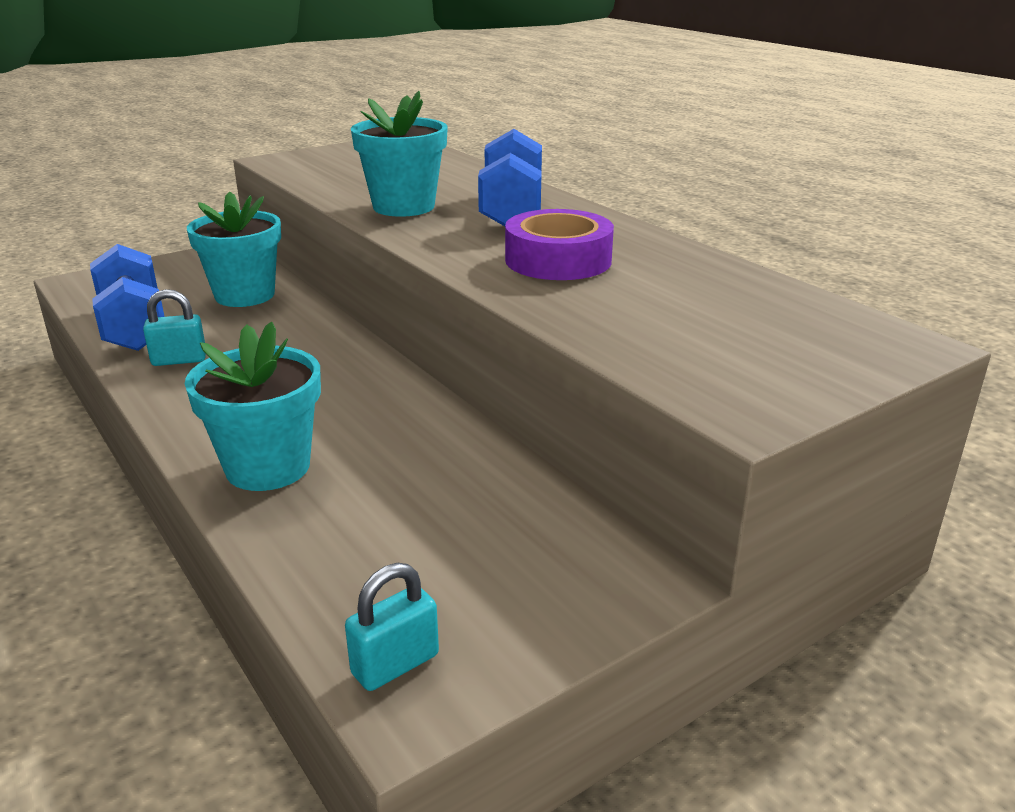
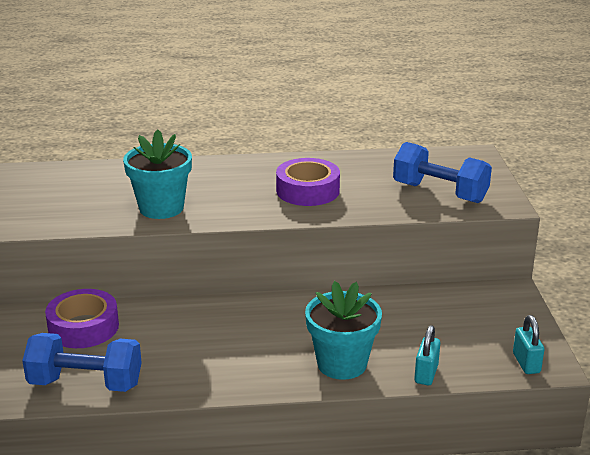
camera: 60 degrees left, 0 degrees up
turquoise padlock [143,289,206,366] -> turquoise padlock moved to [414,325,440,385]
turquoise flower pot [187,192,281,307] -> purple tape [45,289,119,348]
blue dumbbell [478,129,542,226] -> blue dumbbell moved to [393,142,492,203]

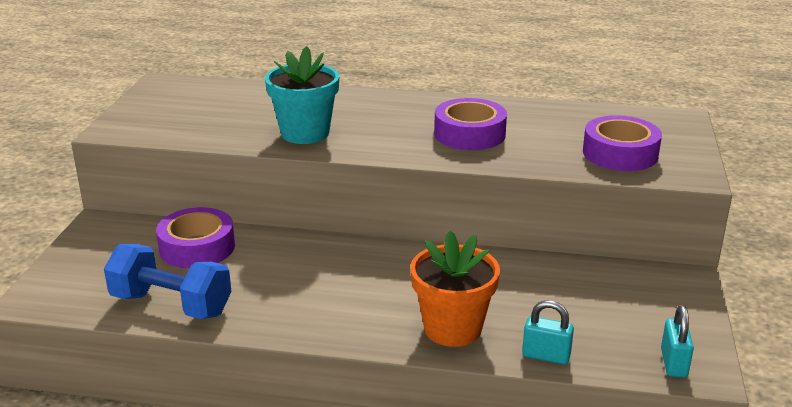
camera: 15 degrees right, 0 degrees up
turquoise flower pot [305,281,382,380] -> orange flower pot [410,231,500,347]
blue dumbbell [393,142,492,203] -> purple tape [583,115,662,171]
turquoise padlock [414,325,440,385] -> turquoise padlock turned 75 degrees clockwise [522,300,574,364]

